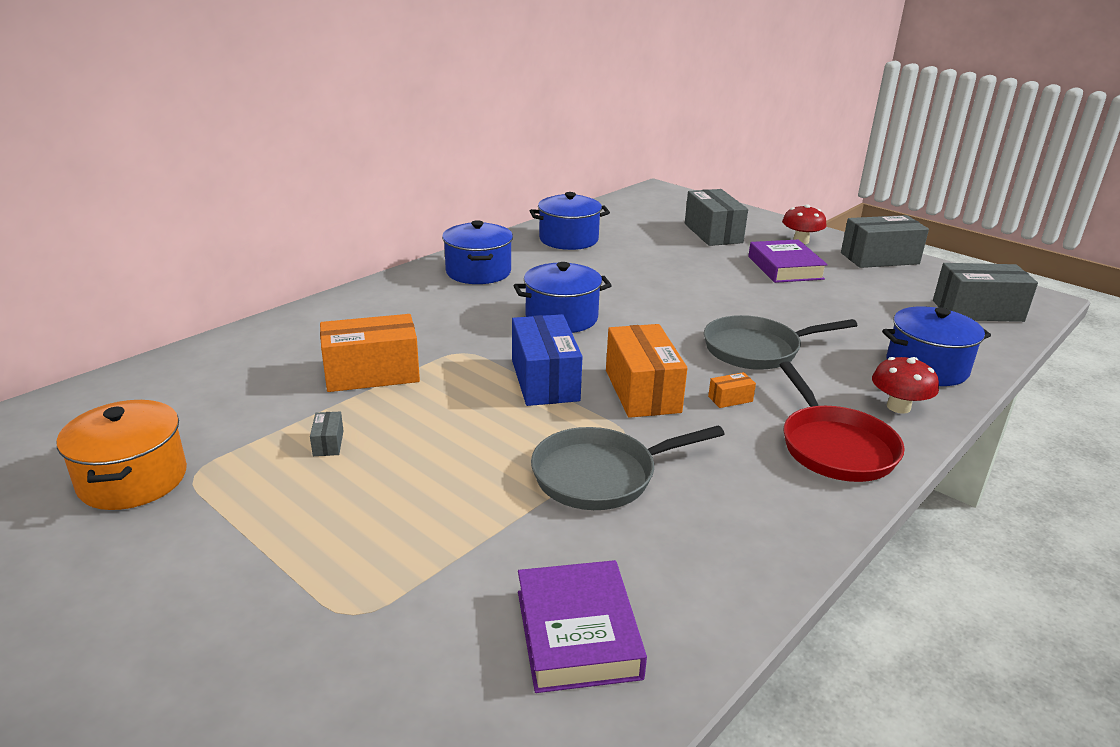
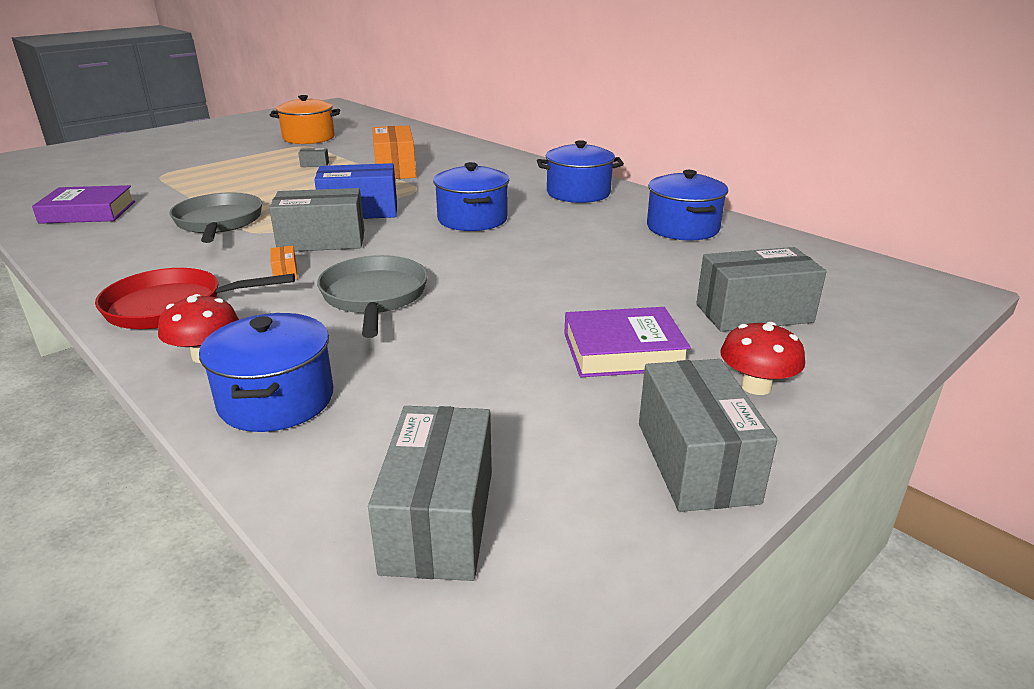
camera: 95 degrees right, 0 degrees up
orange box [606,324,687,418] -> grey box [269,188,364,251]

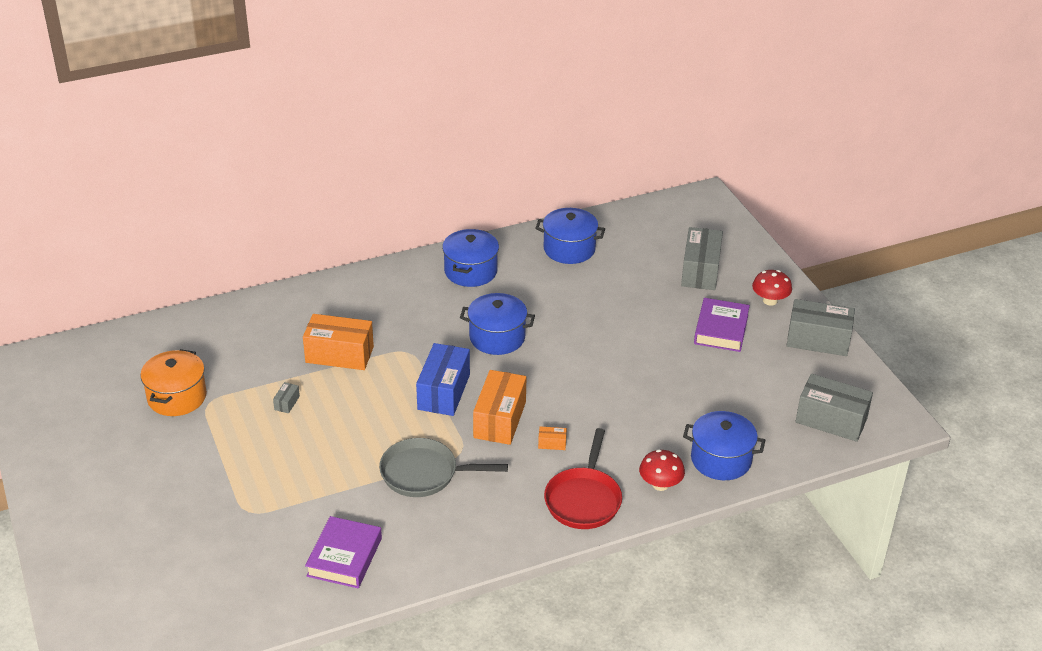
camera: 70 degrees left, 10 degrees up
grey box [269,188,364,251] -> orange box [473,370,526,445]
grey pan [317,255,428,338] -> none

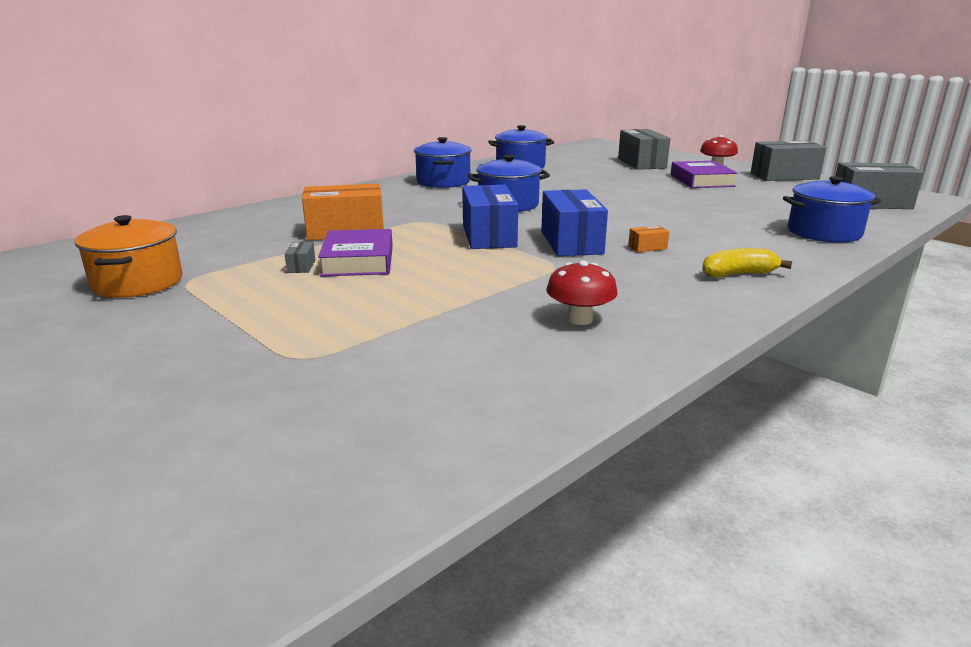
camera: 20 degrees left, 15 degrees down
purple book [305,516,382,588] -> purple book moved to [318,229,393,277]
grey pan [379,438,508,497] -> none
orange box [473,370,526,445] -> blue box [541,189,608,256]
red pan [544,428,622,529] -> yellow banana [702,248,792,278]
red mushroom [639,449,685,491] -> red mushroom moved to [546,260,618,325]

